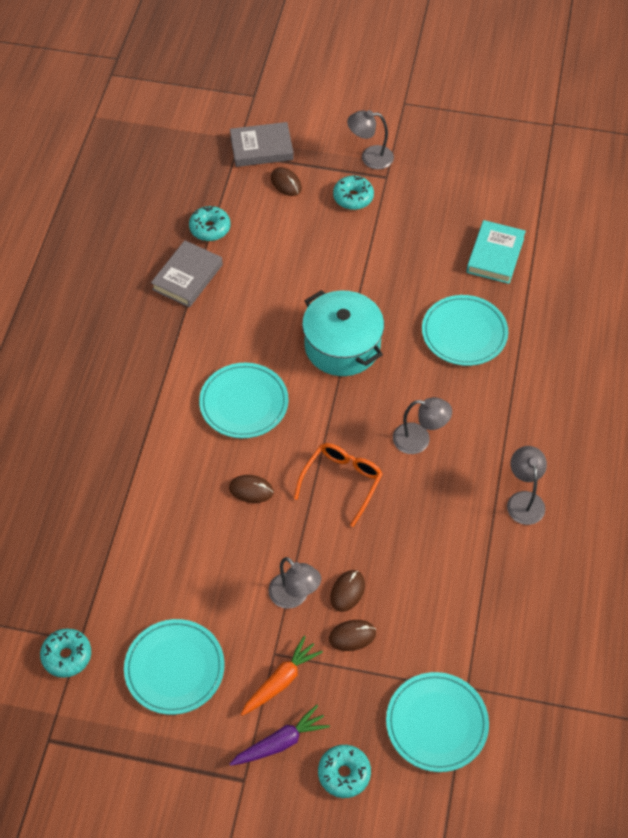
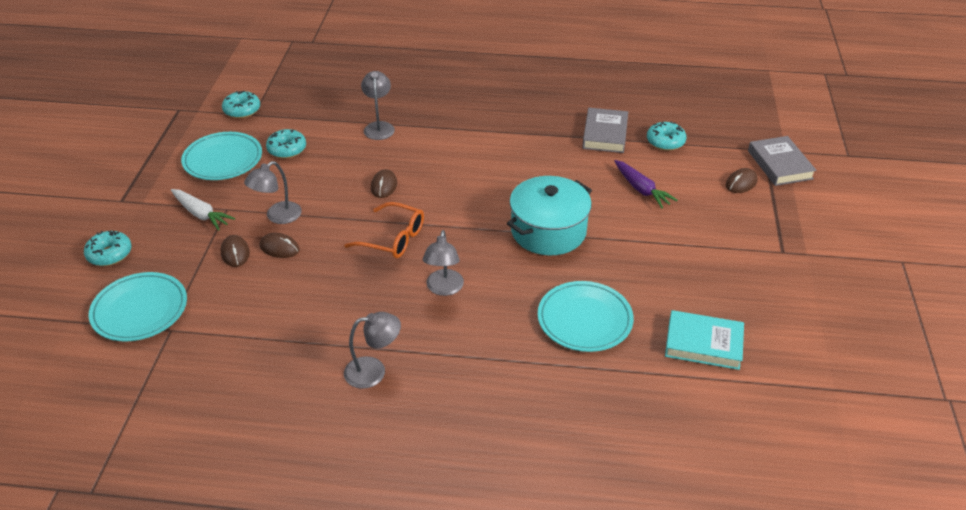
camera: 85 degrees right, 15 degrees down
grey book [151,240,223,308] -> grey book turned 75 degrees clockwise [582,108,628,153]
turquoise plate [199,363,289,438] -> none
purple carrot [230,705,330,766] -> purple carrot moved to [614,160,678,208]
orange carrot [241,636,323,716] -> white carrot [171,189,235,231]
turquoise donut [333,175,374,210] -> turquoise donut moved to [266,129,306,159]
grey lamp [347,110,394,169] -> grey lamp moved to [361,71,395,140]

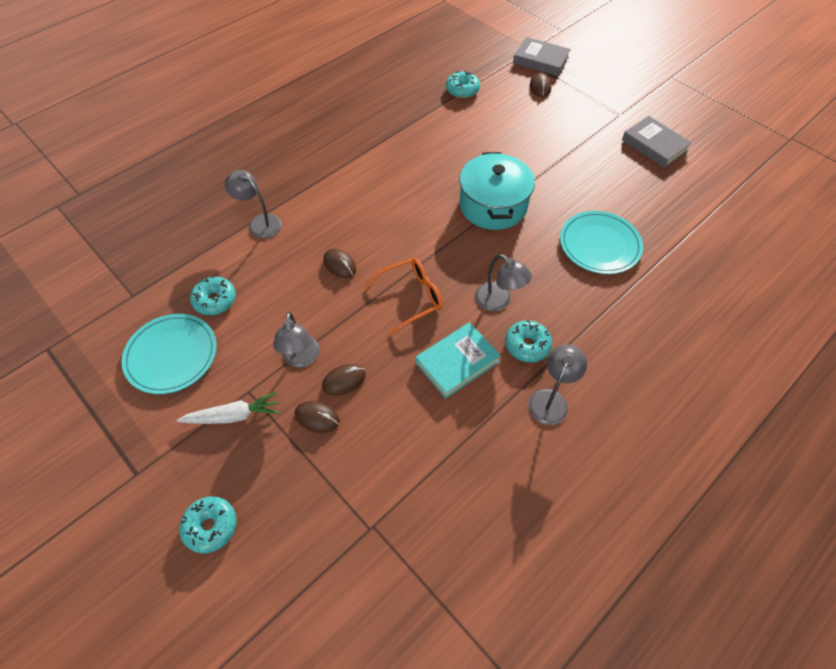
camera: 50 degrees left, 15 degrees up
turquoise plate [89,272,187,341] -> none
turquoise donut [222,91,260,118] -> turquoise donut moved to [505,320,552,362]
grey book [582,108,628,153] -> grey book moved to [622,116,692,168]
purple carrot [614,160,678,208] -> none
turquoise book [665,310,744,370] -> turquoise book moved to [416,322,501,399]

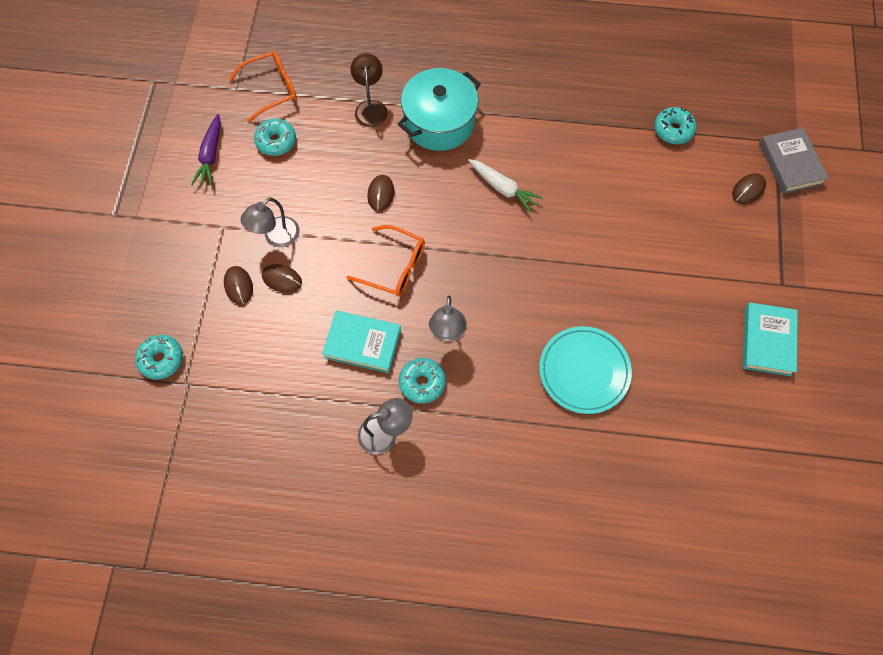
camera: 50 degrees right, 10 degrees up
turquoise plate [122,314,217,394] -> purple carrot [191,114,221,187]
white carrot [177,392,280,424] -> white carrot moved to [468,159,543,213]
turquoise donut [179,496,237,553] -> turquoise donut moved to [135,335,183,380]
grey lamp [225,170,282,238] -> brown lamp [350,53,388,127]
turquoise pot [459,152,535,230] -> turquoise pot moved to [398,68,481,151]
grey book [622,116,692,168] -> turquoise book [743,303,798,376]
none -> orange glasses [229,51,297,122]

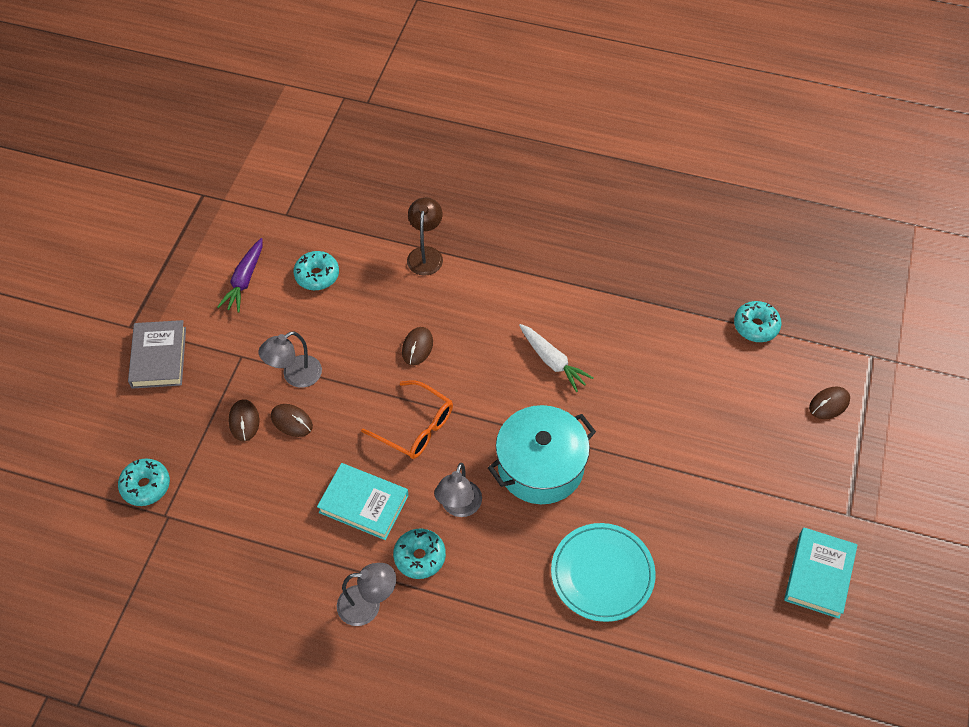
camera: 10 degrees right, 10 degrees down
orange glasses [229,51,297,122] -> none
turquoise pot [398,68,481,151] -> turquoise pot moved to [488,405,596,504]
grey book [759,128,829,194] -> grey book moved to [128,320,186,389]

